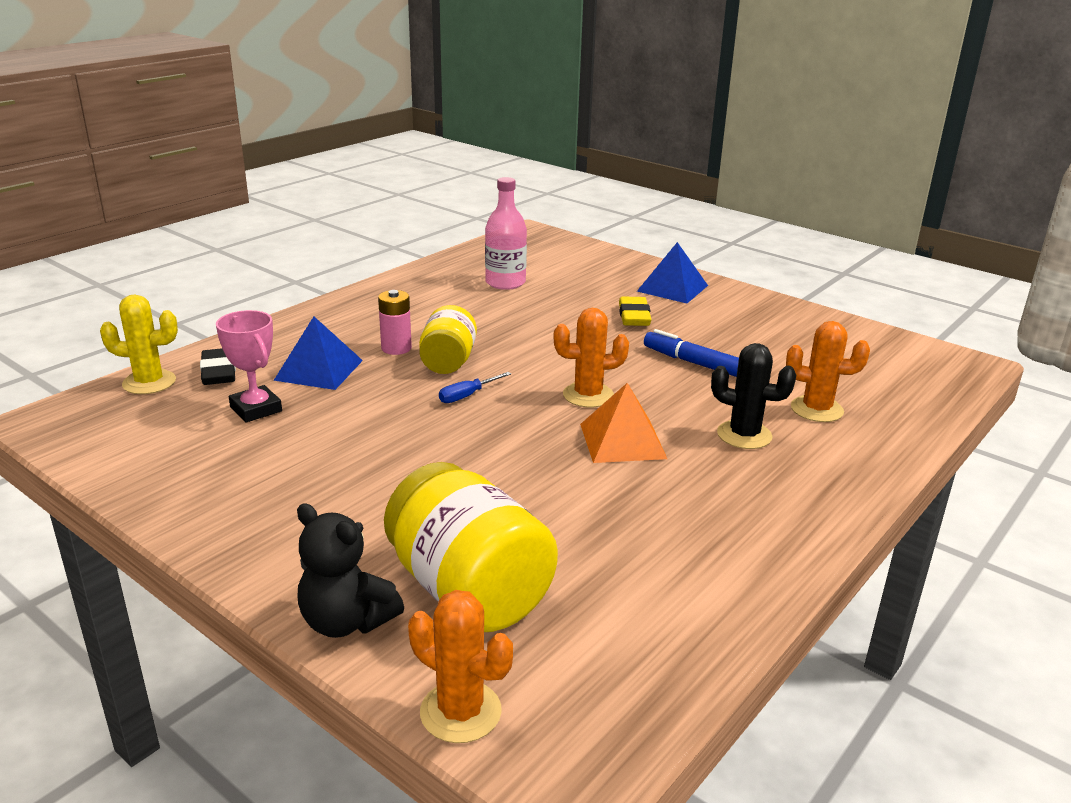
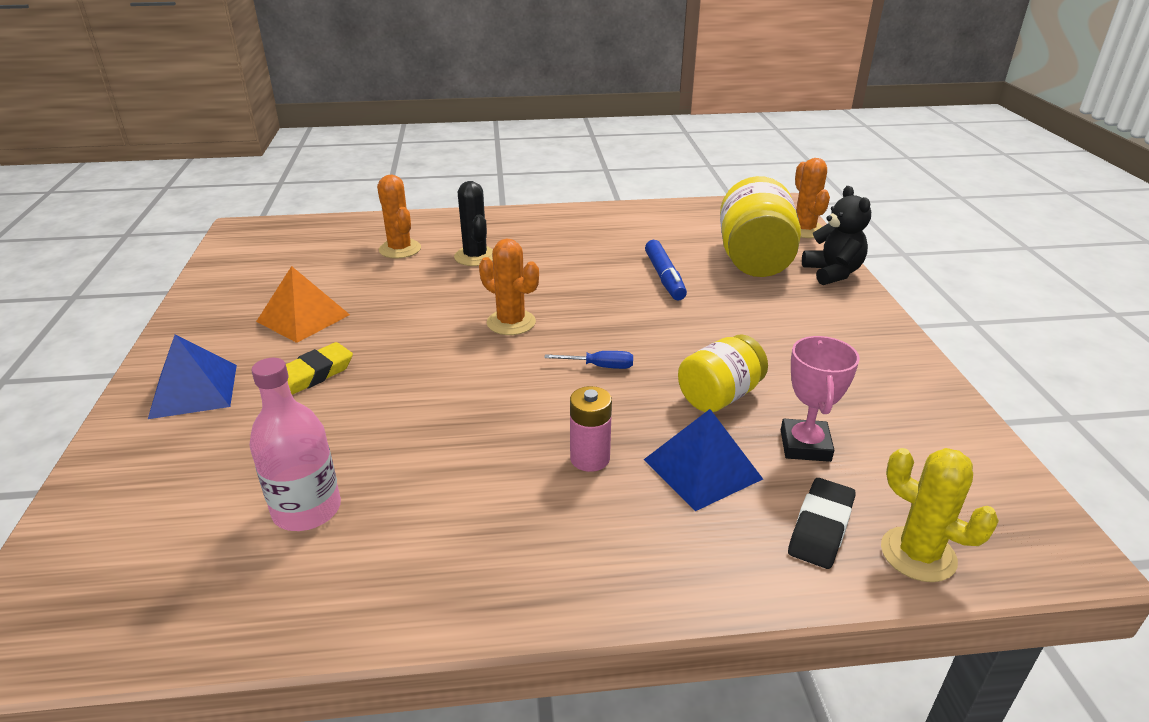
camera: 135 degrees left, 5 degrees up
yellow jar [419,305,477,374] -> yellow jar moved to [678,334,768,412]
orange pyramid [580,383,667,463] -> orange pyramid moved to [256,266,350,343]
blue marker [644,329,739,377] -> blue marker moved to [645,240,687,300]

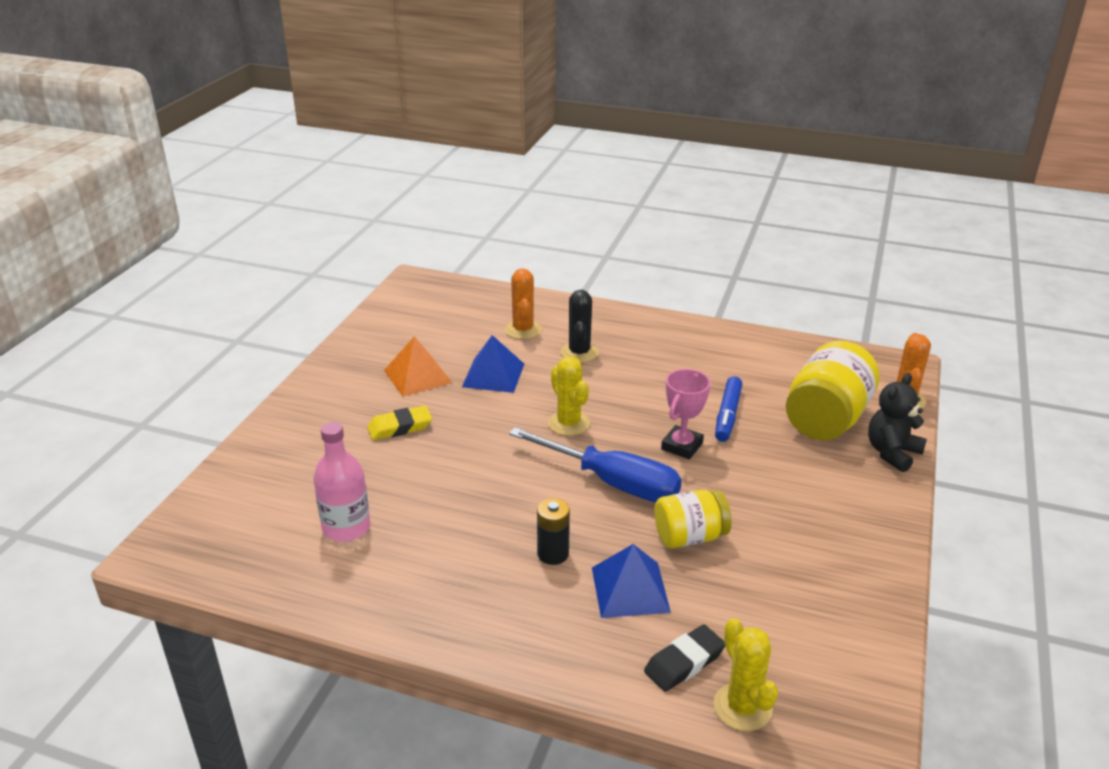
camera: 25 degrees right, 0 degrees up
blue pyramid [148,334,237,419] -> blue pyramid moved to [462,335,524,393]
orange cactus [479,238,539,335] -> yellow cactus [548,356,590,436]
blue screwdriver [544,351,633,369] -> blue screwdriver [509,427,682,502], size x2.48
pink battery [570,386,612,472] -> black battery [537,498,570,565]
pink trophy [781,336,860,462] -> pink trophy moved to [661,369,711,459]
black teddy bear [802,186,871,285] -> black teddy bear turned 150 degrees counterclockwise [868,373,927,472]

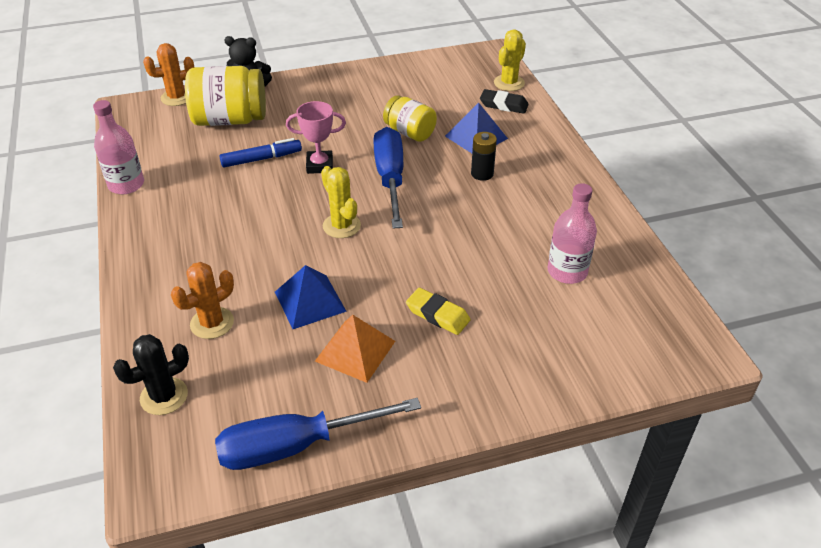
camera: 125 degrees left, 10 degrees up
yellow cactus [548,356,590,436] -> yellow cactus turned 60 degrees counterclockwise [321,166,361,238]
black cactus [561,289,599,363] -> black cactus moved to [113,334,189,415]
none -> pink bottle [93,100,144,194]
none -> blue screwdriver [215,398,421,470]

